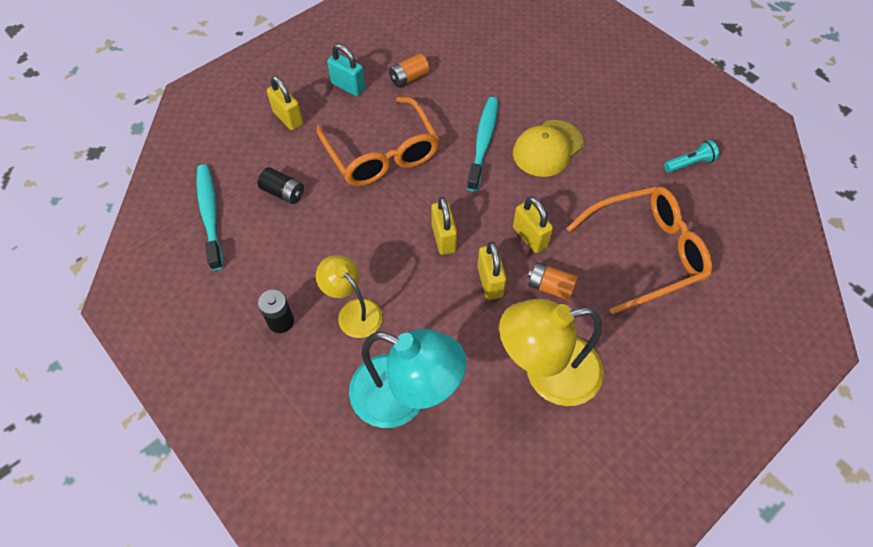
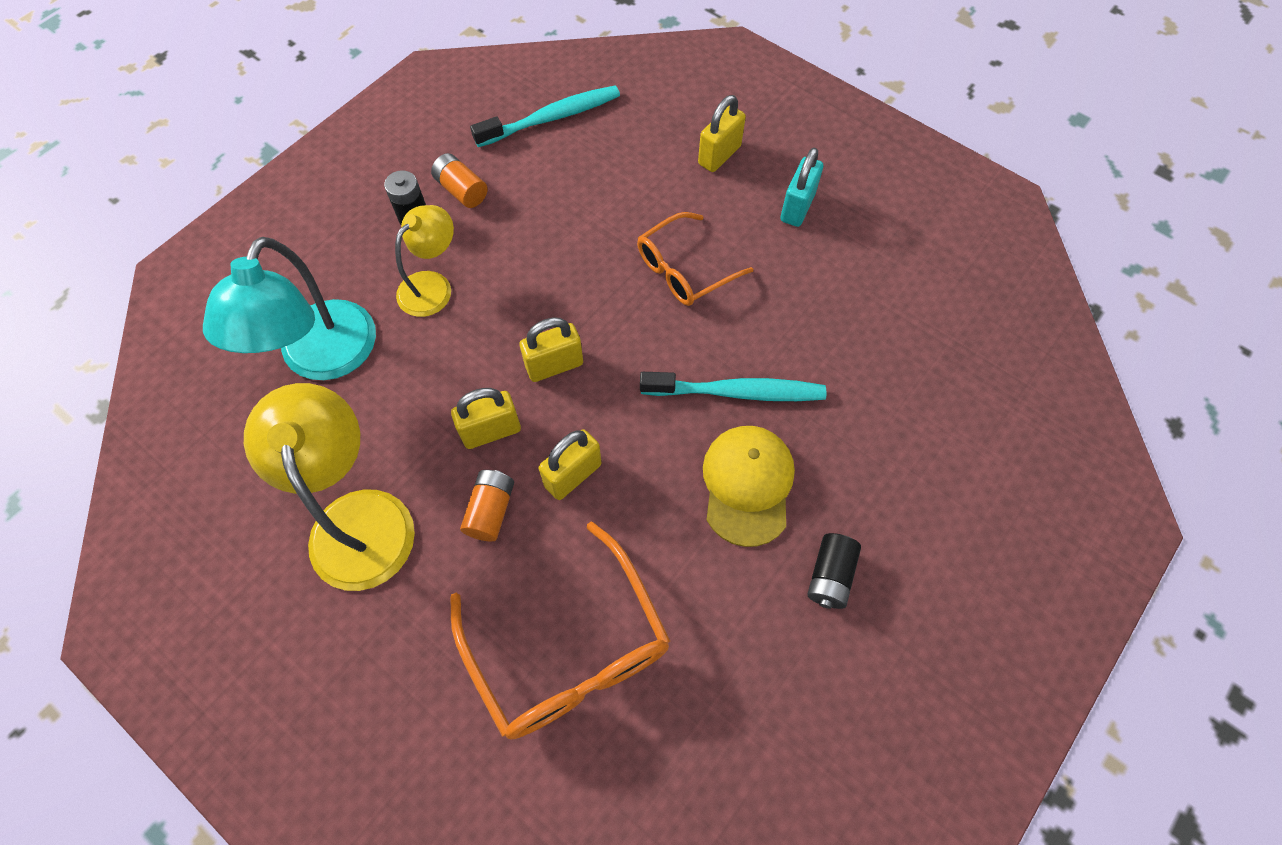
camera: 80 degrees right, 5 degrees up
black battery [258,167,304,204] -> black battery moved to [807,533,861,609]
orange glasses [317,97,440,186] -> orange glasses [637,212,753,306], size x0.64
orange battery [389,54,430,88] -> orange battery moved to [431,153,488,208]
yellow cap [513,120,584,177] -> yellow cap turned 60 degrees clockwise [703,426,795,547]
turquoise flashlight [664,140,719,173] -> none

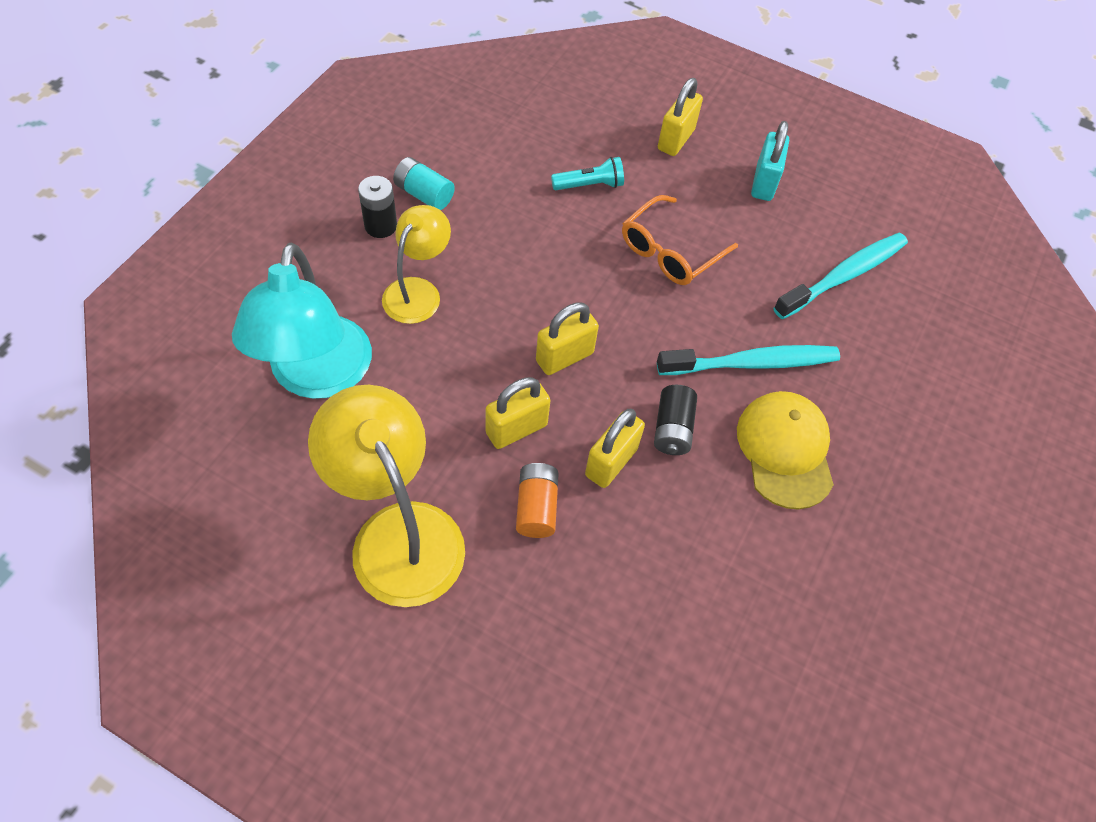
camera: 15 degrees left, 5 degrees down
orange battery [431,153,488,208] -> turquoise battery [393,157,455,210]
orange glasses [450,521,670,739] -> none
turquoise toothbrush [470,86,620,147] -> turquoise toothbrush moved to [773,233,908,319]
black battery [807,533,861,609] -> black battery moved to [654,385,697,455]
none -> turquoise flashlight [551,157,624,190]

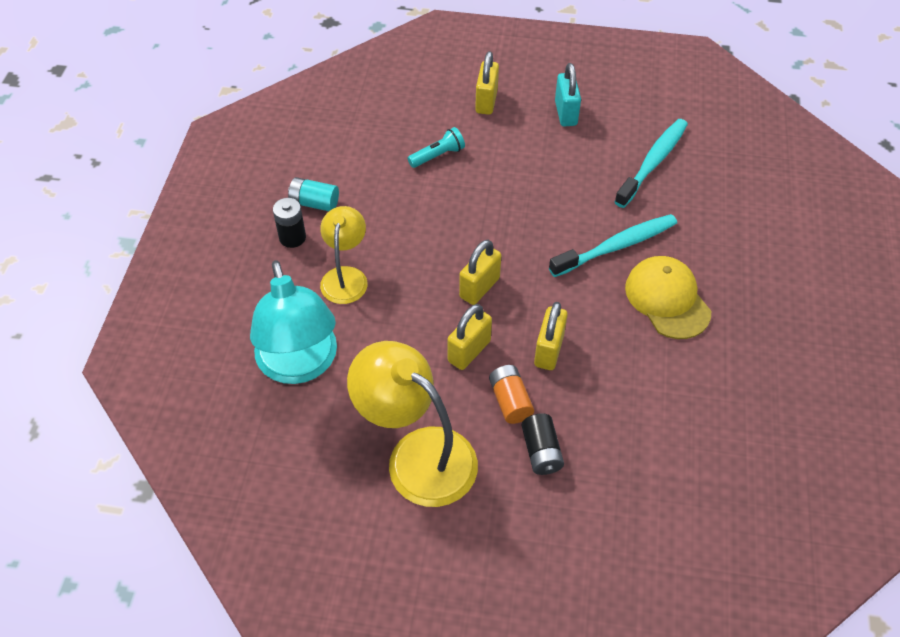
camera: 15 degrees left, 5 degrees down
orange glasses [622,195,738,285] -> none
black battery [654,385,697,455] -> black battery moved to [521,413,564,475]

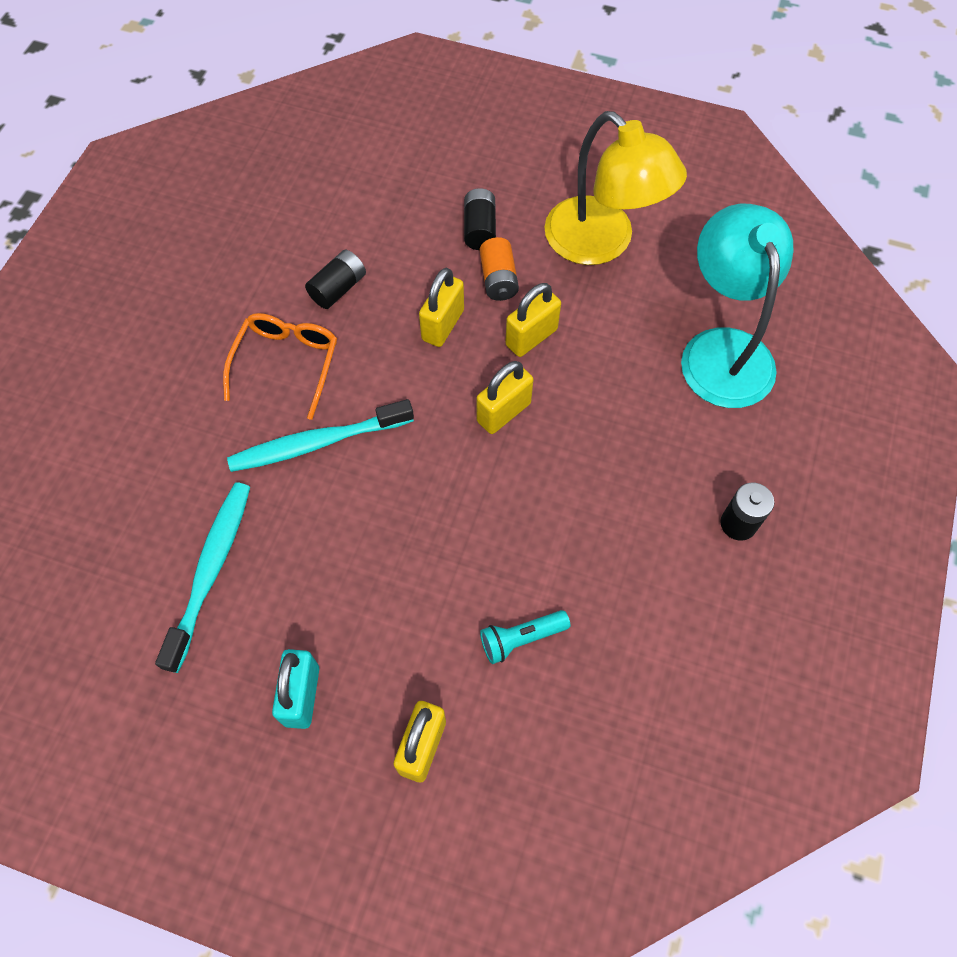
camera: 170 degrees left, 10 degrees up
turquoise battery [288,177,339,211] -> none
yellow lamp [320,206,368,304] -> none
turquoise toothbrush [614,119,688,208] -> turquoise toothbrush turned 150 degrees clockwise [155,482,250,673]
yellow cap [625,256,711,339] -> orange glasses [223,313,337,420]
none -> black battery [305,250,366,309]

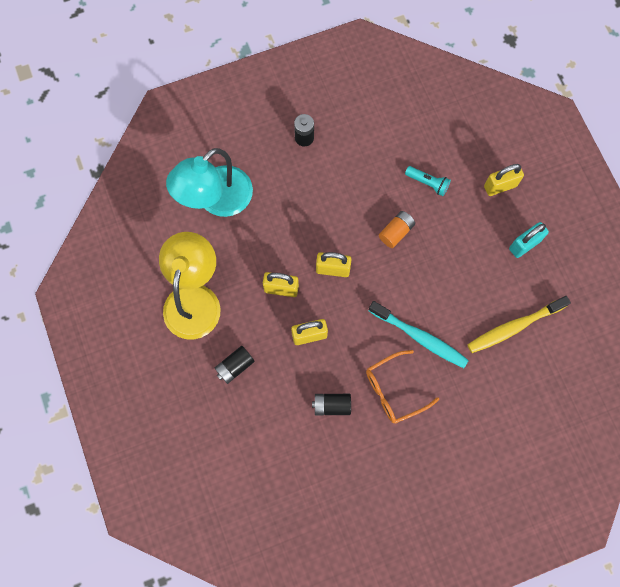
camera: 130 degrees left, 10 degrees up
turquoise toothbrush [155,482,250,673] -> yellow toothbrush [467,296,571,353]
orange battery [480,237,519,301] -> orange battery moved to [379,211,415,248]

